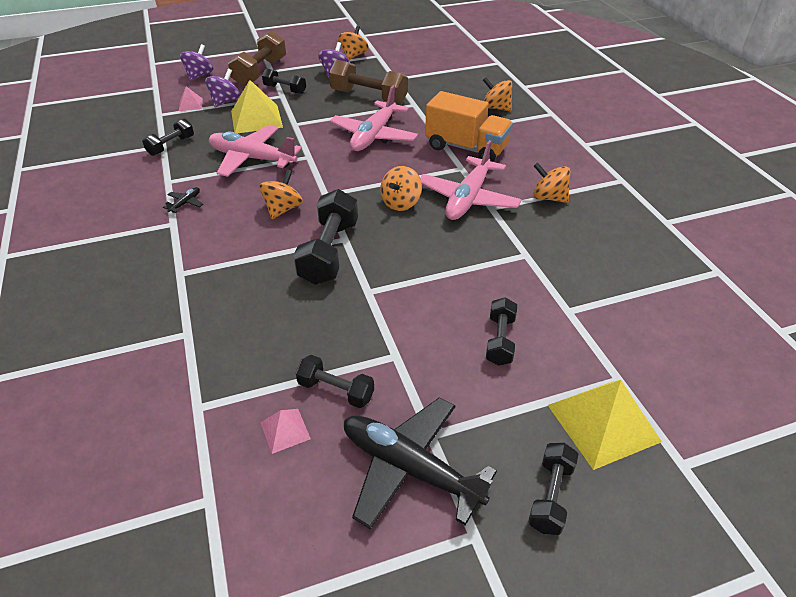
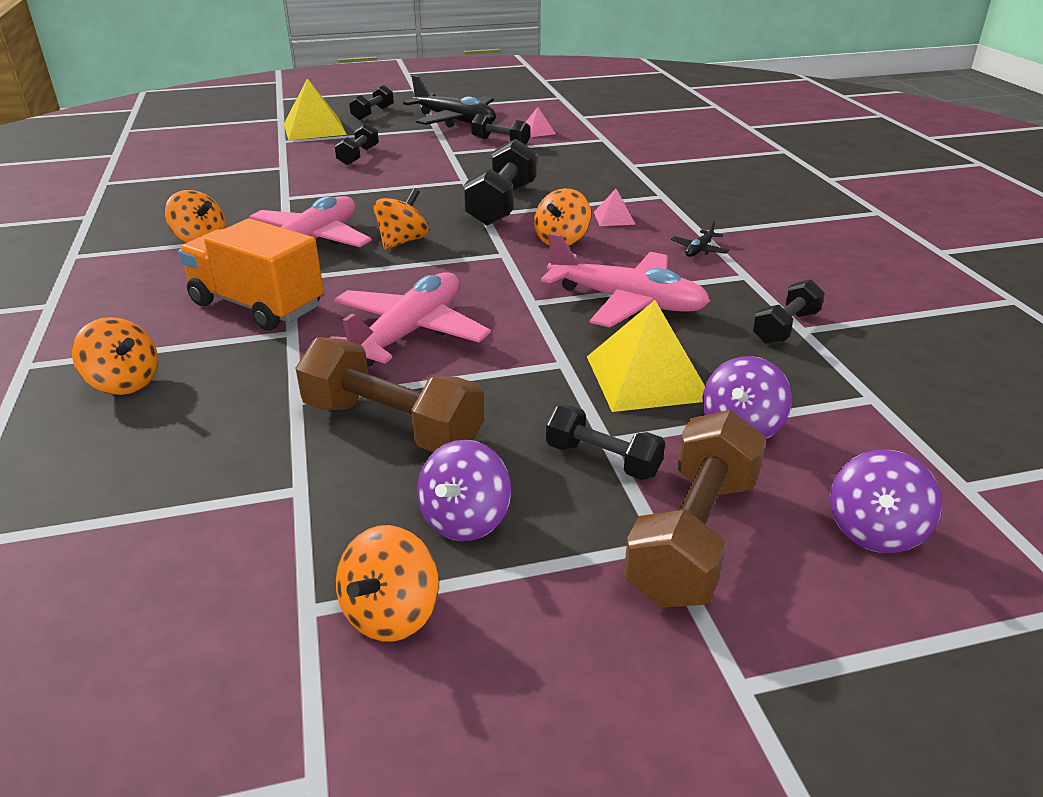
camera: 175 degrees left, 10 degrees down
pink pyramid [179,86,203,111] -> pink pyramid moved to [594,189,636,226]

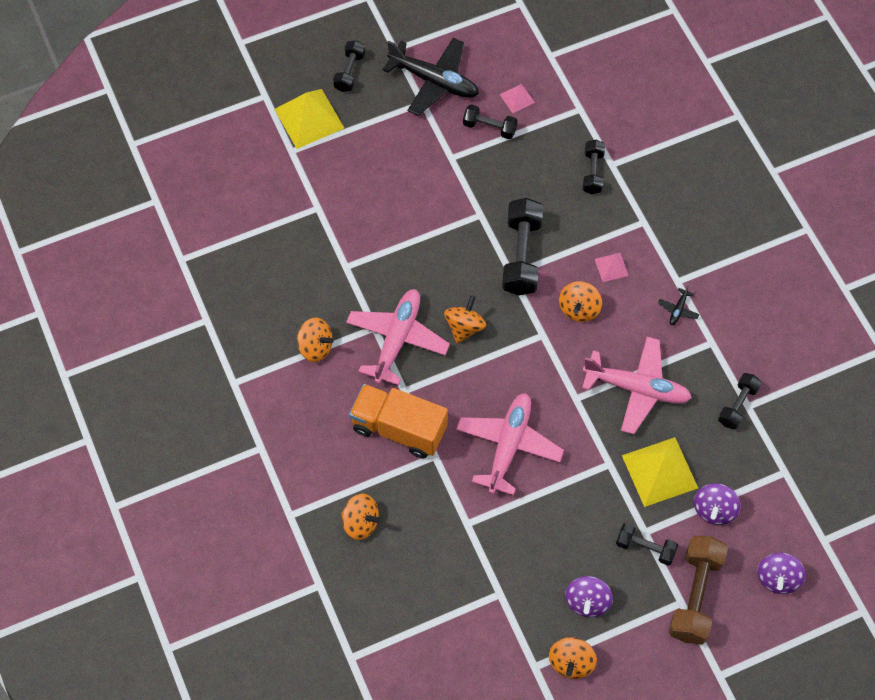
camera: 10 degrees left, 30 degrees up
brown dumbbell [296,337,484,452] -> none
black dumbbell [334,123,379,165] -> black dumbbell moved to [583,140,605,194]

